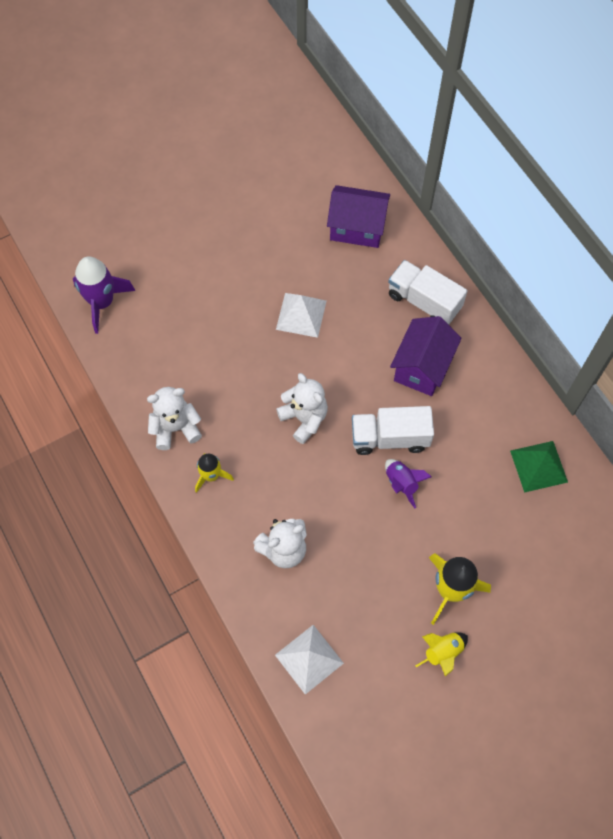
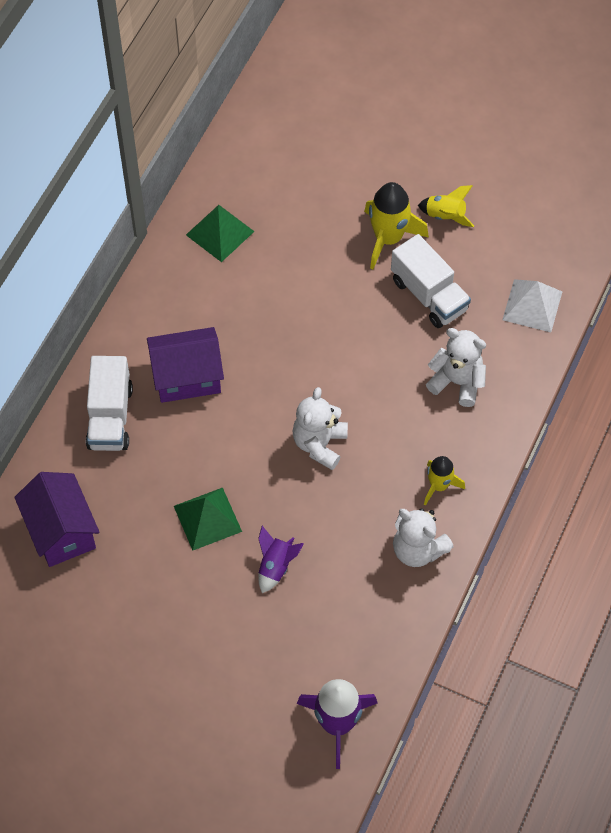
camera: 125 degrees left, 5 degrees down
white pyramid [276,293,327,338] -> green pyramid [174,487,242,551]
white truck [352,406,434,455] -> white truck moved to [391,234,471,328]
purple rocket [385,459,432,508] -> purple rocket moved to [258,526,304,593]

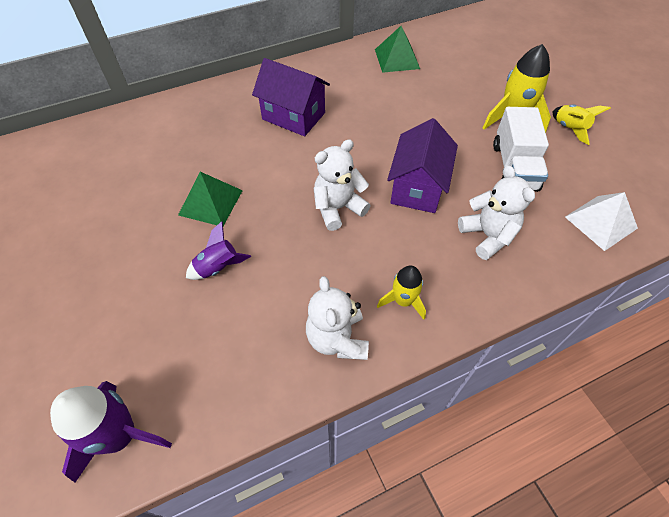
camera: 40 degrees right, 5 degrees down
purple house [14,472,99,567] -> purple house moved to [387,118,458,213]
white truck [86,356,133,451] -> none

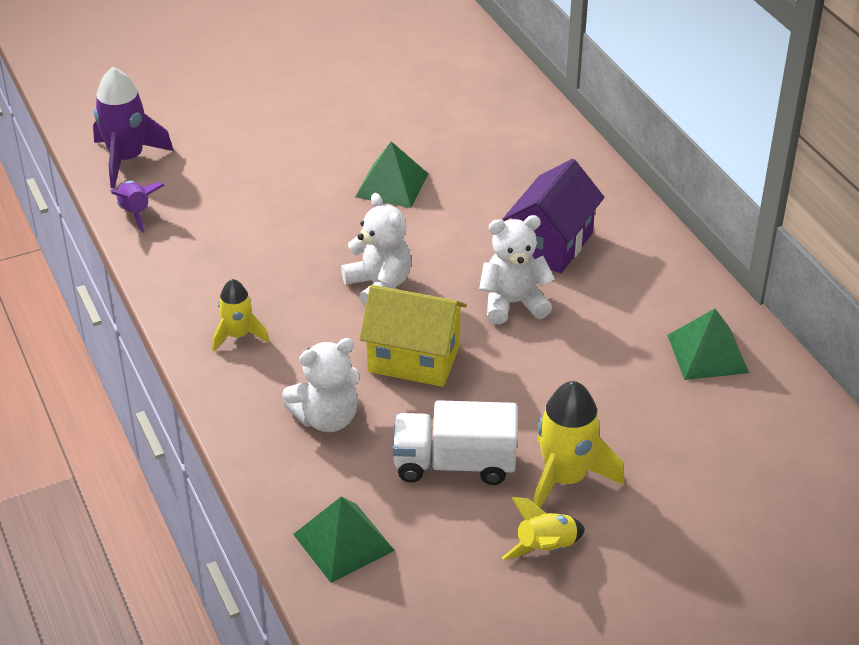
camera: 90 degrees right, 15 degrees down
purple rocket [186,221,251,280] -> purple rocket moved to [110,181,164,233]
white teddy bear [306,276,369,360] -> white teddy bear moved to [479,215,555,324]
purple house [387,118,458,213] -> yellow house [359,285,467,387]
white pyramid [565,192,638,251] -> green pyramid [293,496,395,583]

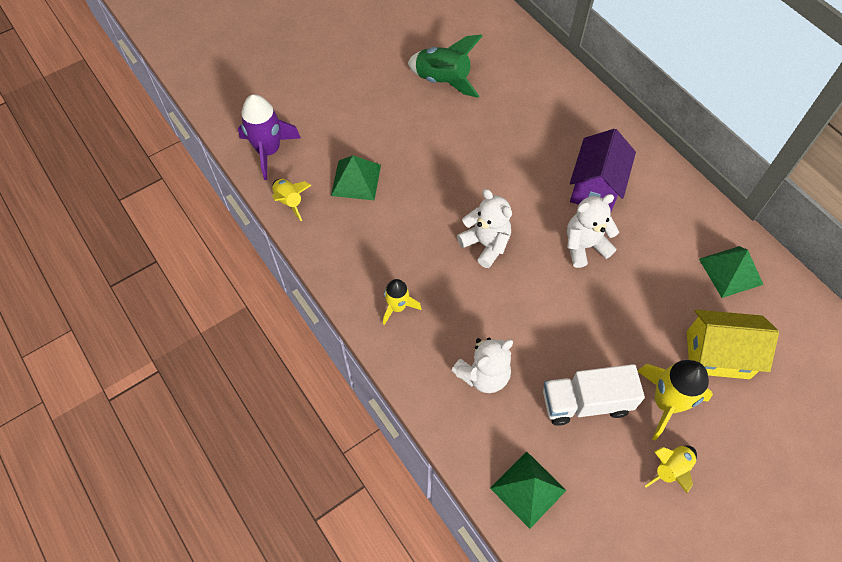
camera: 10 degrees left, 20 degrees up
purple rocket [110,181,164,233] -> yellow rocket [272,179,312,221]
green pyramid [355,141,428,208] -> green pyramid moved to [331,155,381,200]
yellow house [359,285,467,387] -> yellow house moved to [687,310,779,379]
none -> green rocket [408,35,482,98]

